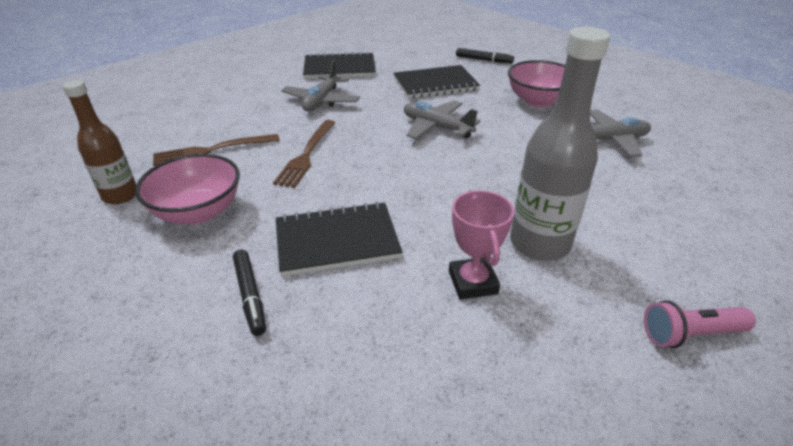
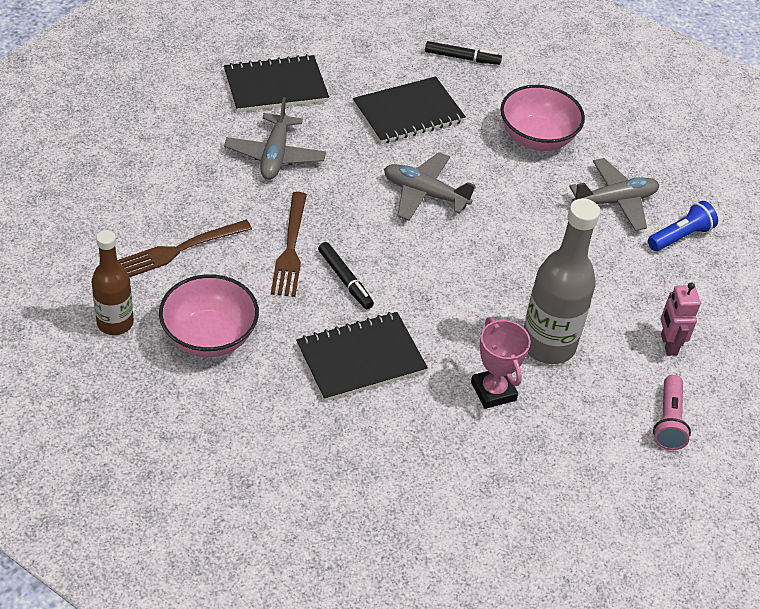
camera: 15 degrees left, 10 degrees up
black marker [233,249,266,336] -> black marker moved to [318,242,374,309]
pink flashlight [644,300,756,348] -> pink flashlight turned 60 degrees counterclockwise [653,375,691,450]
none -> blue flashlight [648,201,718,251]
none -> pink robot [661,282,701,356]

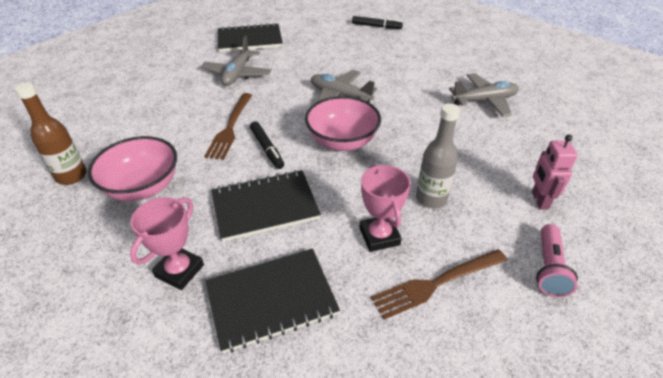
camera: 10 degrees right, 5 degrees down
brown fork [117,220,252,277] -> brown fork moved to [371,249,507,320]
black notebook [353,76,466,144] -> black notebook moved to [205,249,340,353]
pink bowl [501,85,585,151] -> pink bowl moved to [305,96,381,151]
grey bottle [524,198,600,364] -> grey bottle [416,103,460,208], size x0.64
blue flashlight [648,201,718,251] -> none
none -> pink trophy [130,197,204,290]

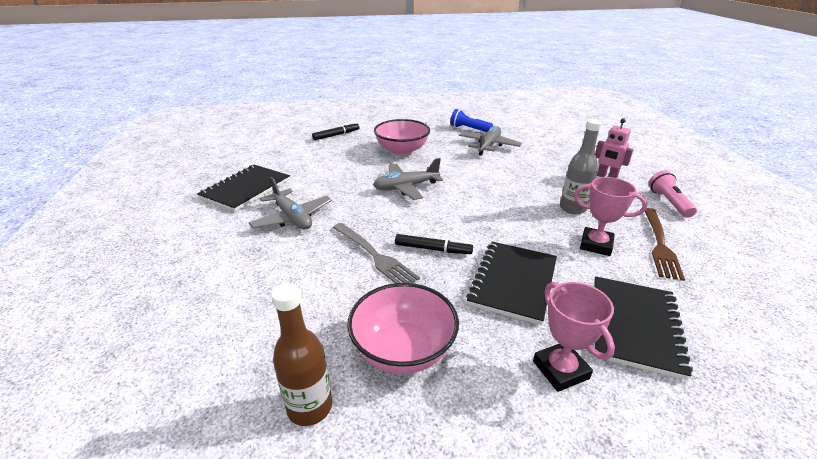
camera: 50 degrees left, 10 degrees down
brown fork [204,93,252,160] -> grey fork [333,223,420,283]
pink bowl [305,96,381,151] -> pink bowl moved to [374,119,430,156]
pink flashlight [536,224,578,297] -> pink flashlight turned 150 degrees counterclockwise [649,170,697,218]
none -> blue flashlight [450,109,493,132]

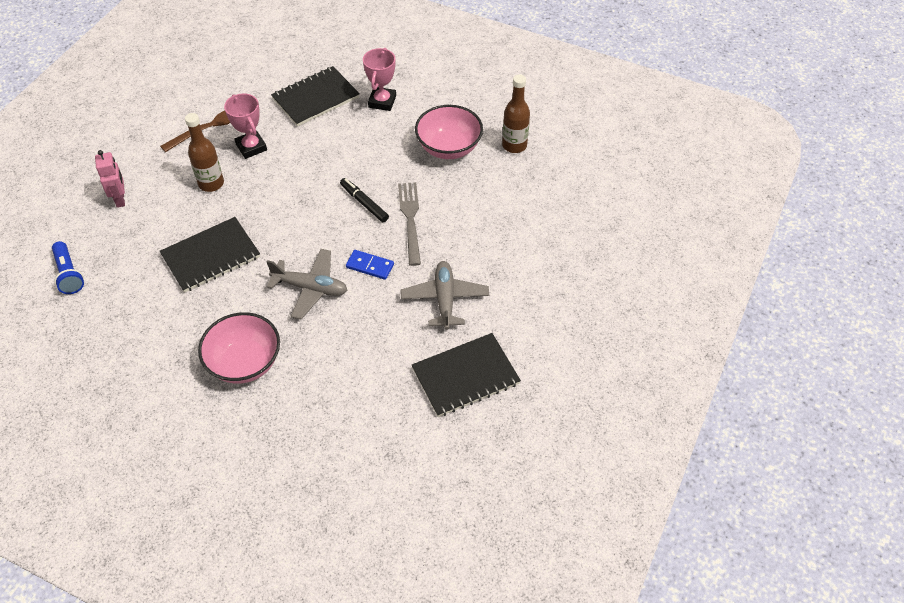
camera: 145 degrees left, 20 degrees up
black marker [312,122,359,140] -> none
blue flashlight [450,109,493,132] -> blue flashlight moved to [52,241,84,294]
grey plane [459,126,522,156] -> none
black notebook [466,242,557,325] -> black notebook moved to [160,217,260,293]
grey bottle [560,119,602,214] -> brown bottle [185,113,224,192]
pink flashlight [649,170,697,218] -> none
none -> blue domino [346,250,394,280]

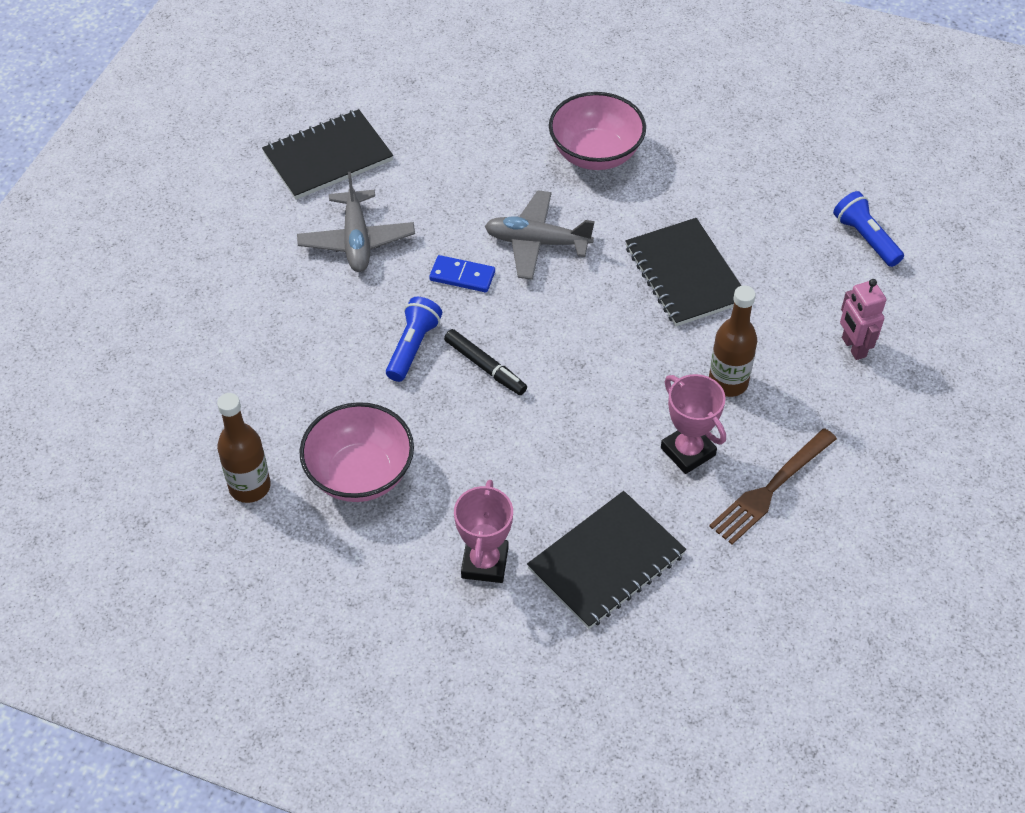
camera: 175 degrees right, 0 degrees up
black notebook [160,217,260,293] -> black notebook turned 75 degrees counterclockwise [625,218,741,326]
grey fork [398,182,421,266] -> blue flashlight [386,297,442,382]

